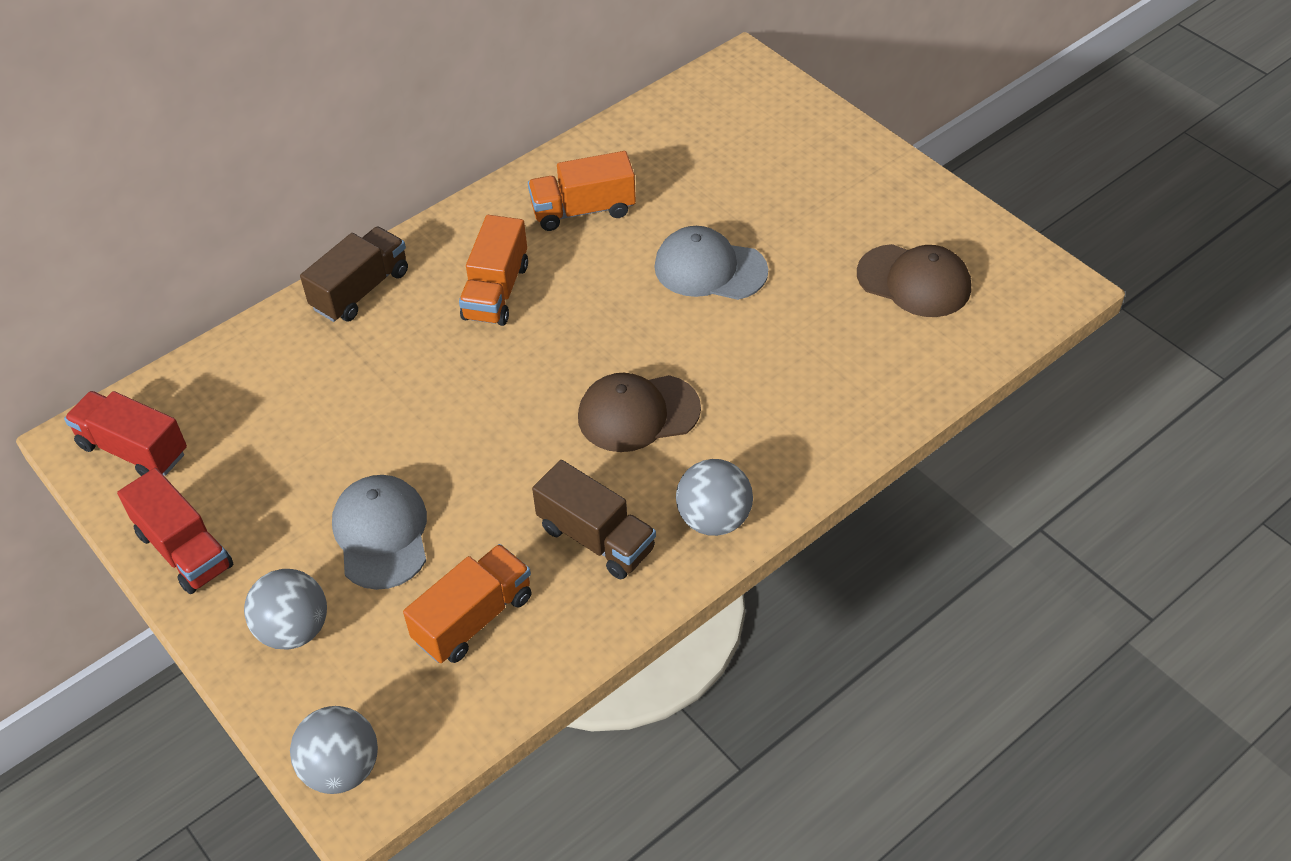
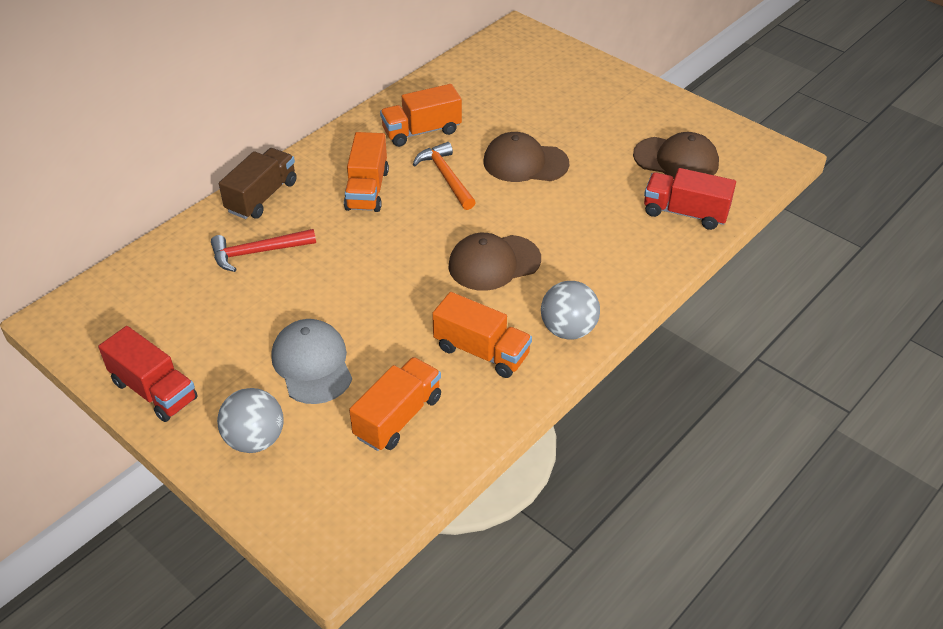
camera: 10 degrees left, 5 degrees down
red truck [64,391,187,476] -> red truck moved to [644,168,736,230]
grey ball [290,706,378,794] -> none
brown truck [532,460,656,579] -> orange truck [432,292,532,378]
grey cap [654,226,768,300] -> brown cap [484,132,569,182]
none -> red hammer [211,229,316,272]
none -> orange hammer [413,142,476,210]

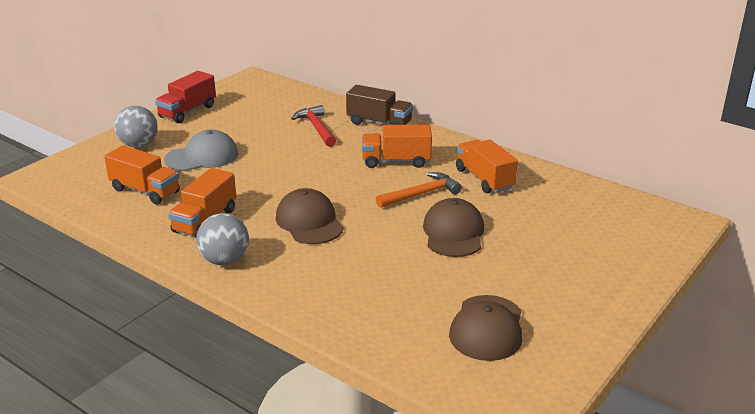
camera: 85 degrees right, 15 degrees down
red truck [644,168,736,230] -> none

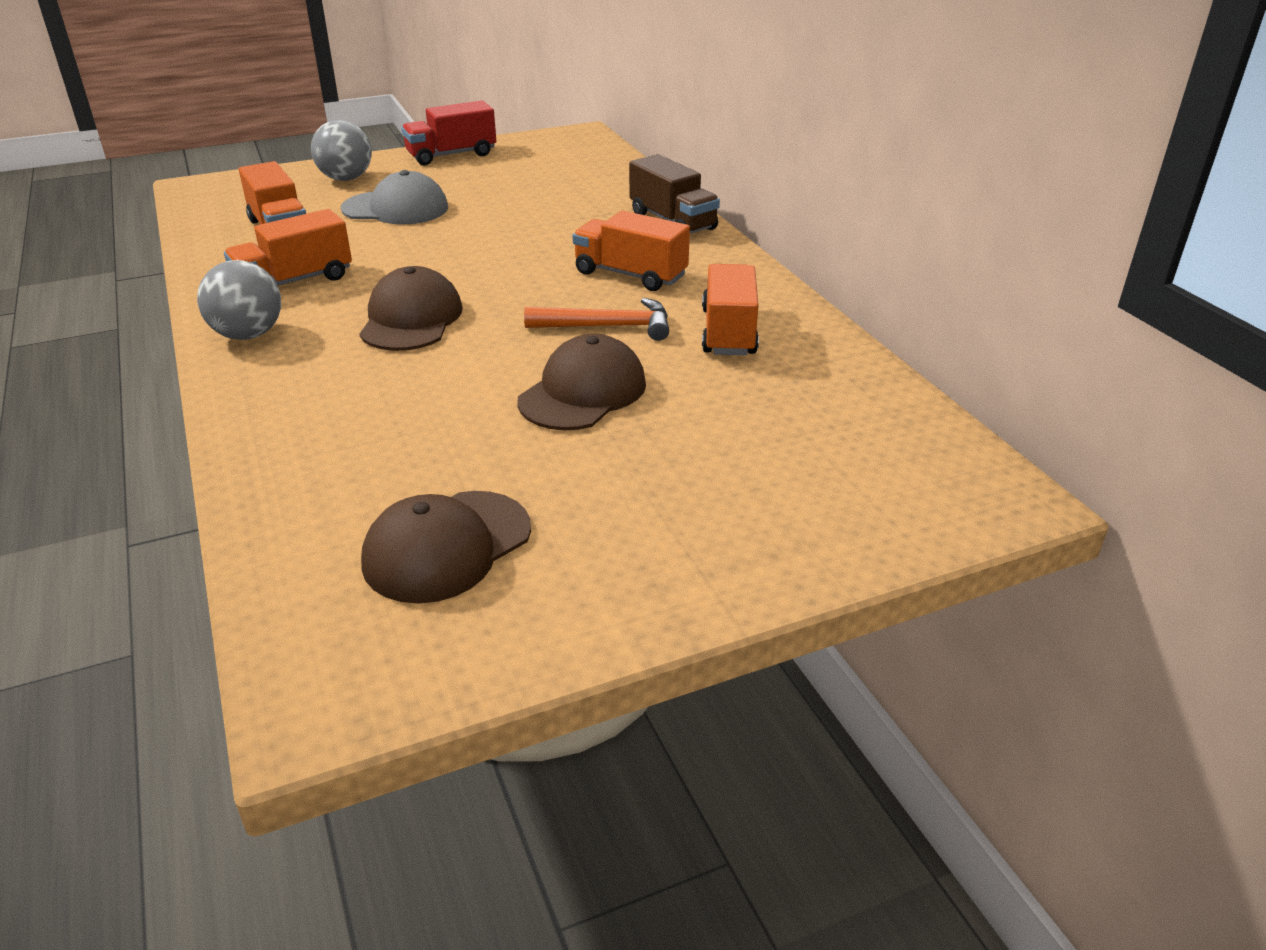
camera: 30 degrees right, 5 degrees up
red hammer [291,105,336,147] -> none

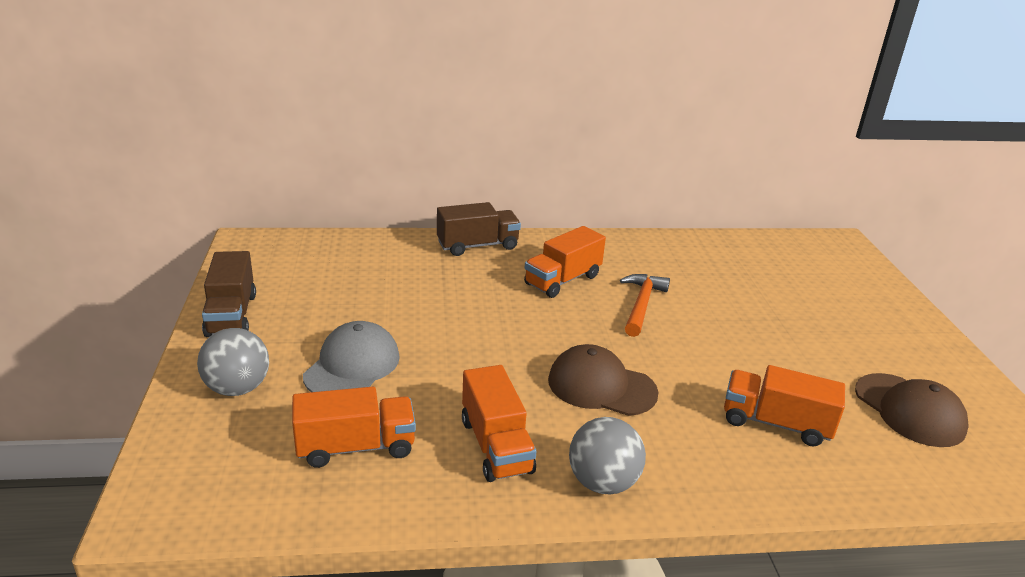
camera: 75 degrees left, 5 degrees down
red truck [401,100,496,165] -> brown truck [202,251,256,337]
brown cap [517,334,646,430] -> none
orange truck [702,264,759,355] -> orange truck moved to [724,365,845,447]

